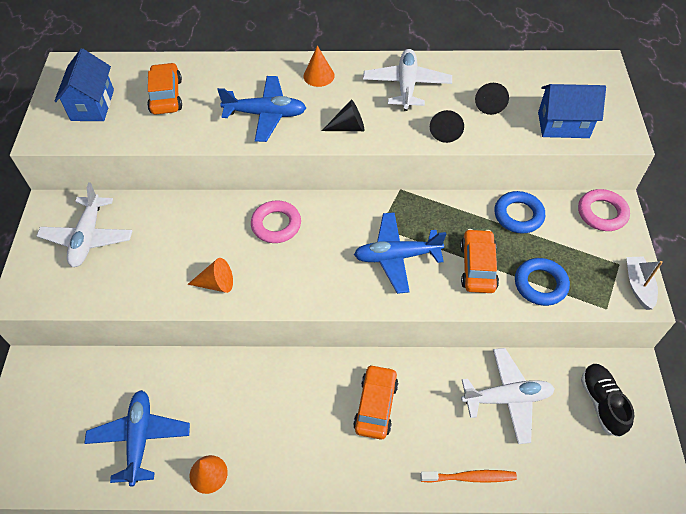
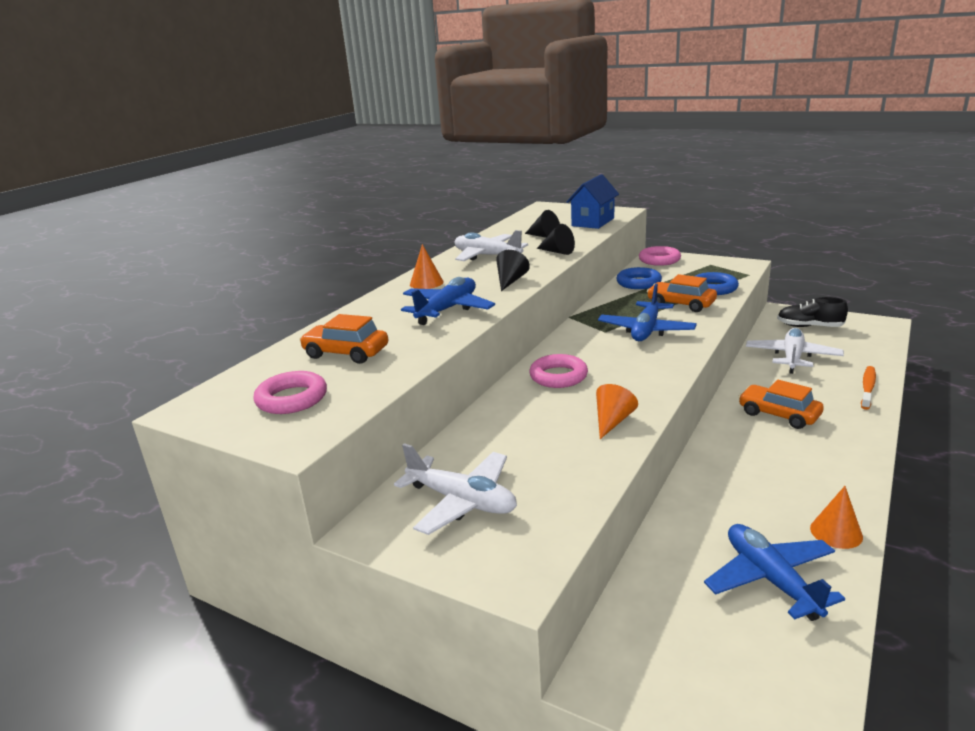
camera: 60 degrees left, 30 degrees down
blue house [54,48,114,121] -> pink ring [253,371,327,414]
blue plane [84,390,190,486] -> blue plane turned 45 degrees clockwise [704,524,845,621]
white boat [626,257,663,310] -> none

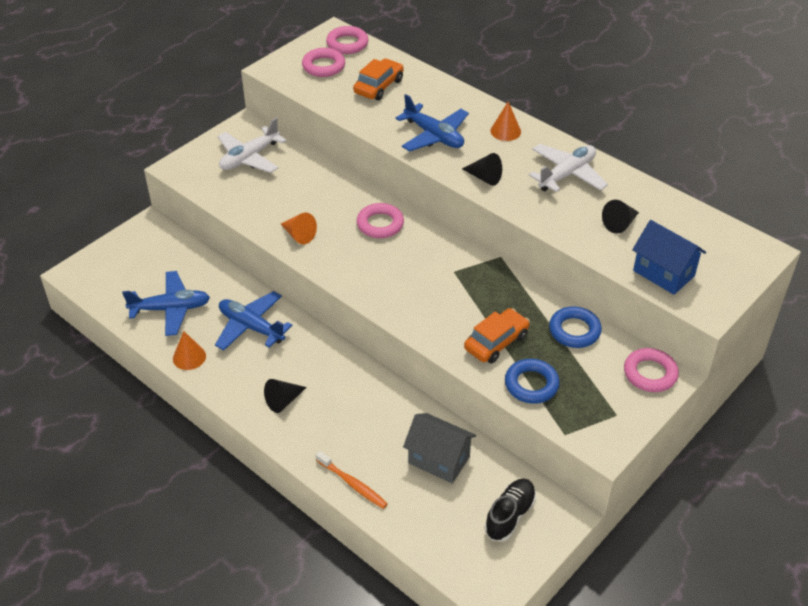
camera: 100 degrees right, 20 degrees up
black cone [537,224,575,255] -> black cone moved to [264,379,307,413]
blue plane [598,284,697,341] -> blue plane moved to [215,291,293,351]
orange car [738,380,824,429] -> none
white plane [746,328,844,374] -> grey house [403,413,476,483]
none -> pink ring [326,26,369,54]

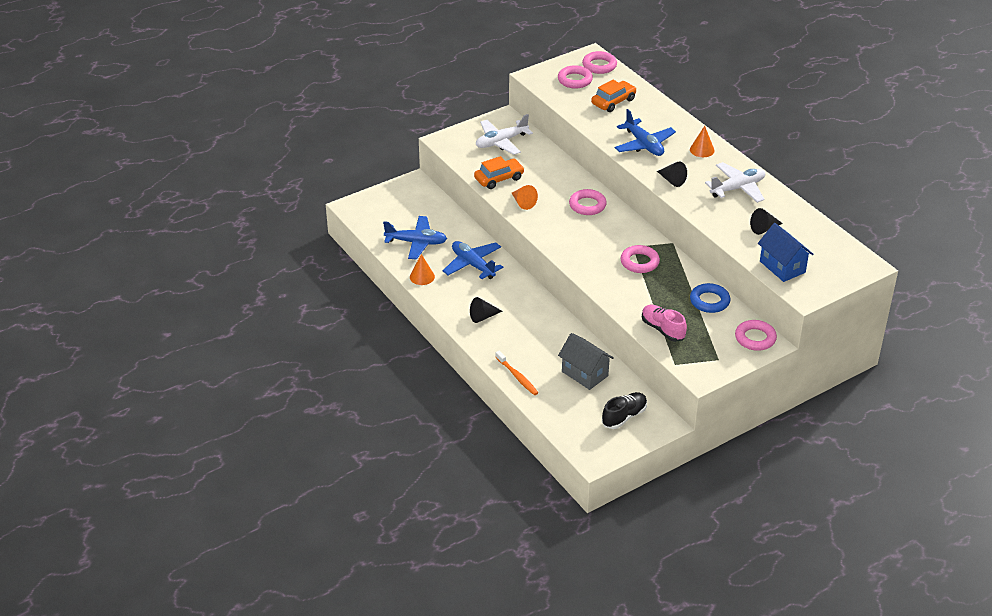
camera: 15 degrees right, 5 degrees down
orange car [464,308,530,364] -> orange car moved to [474,156,525,189]
blue ring [505,359,560,404] -> pink shoe [642,305,687,342]
none -> pink ring [620,245,660,273]

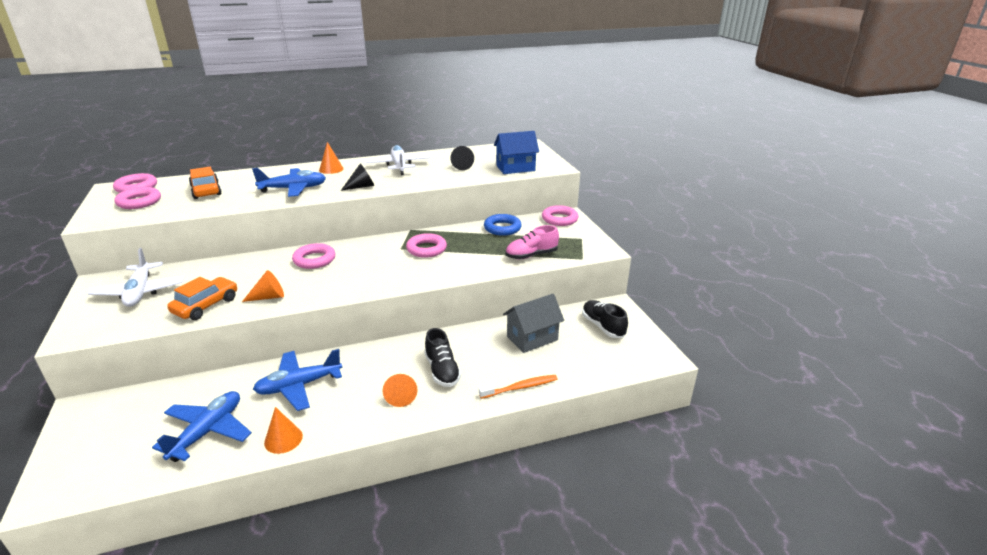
camera: 75 degrees left, 10 degrees down
black cone [470,297,503,323] -> orange cone [382,374,418,407]
orange car [474,156,525,189] -> orange car turned 45 degrees clockwise [167,277,237,320]
none -> black shoe [424,328,461,387]

